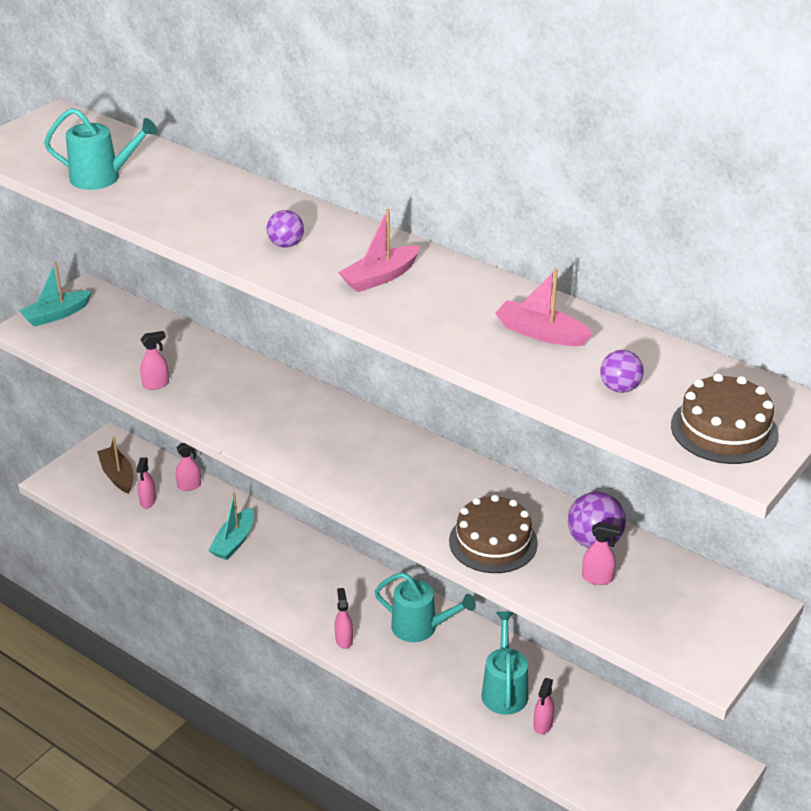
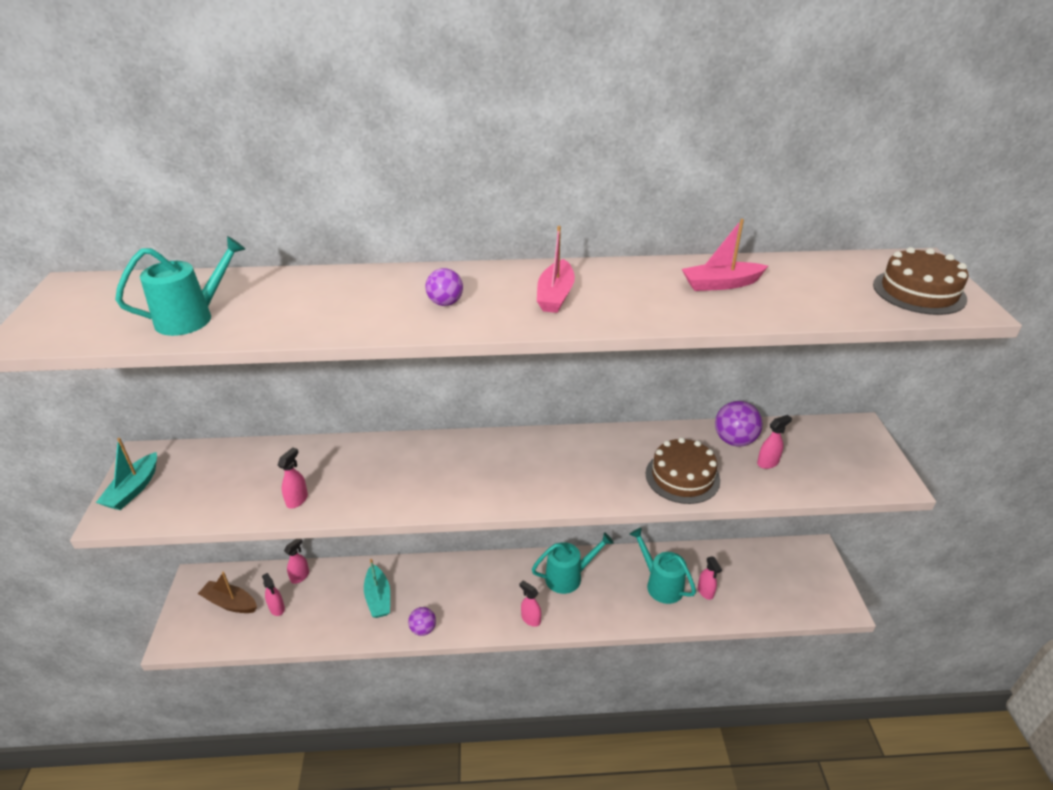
camera: 40 degrees left, 0 degrees up
purple ball [600,350,644,393] -> purple ball moved to [408,607,436,636]

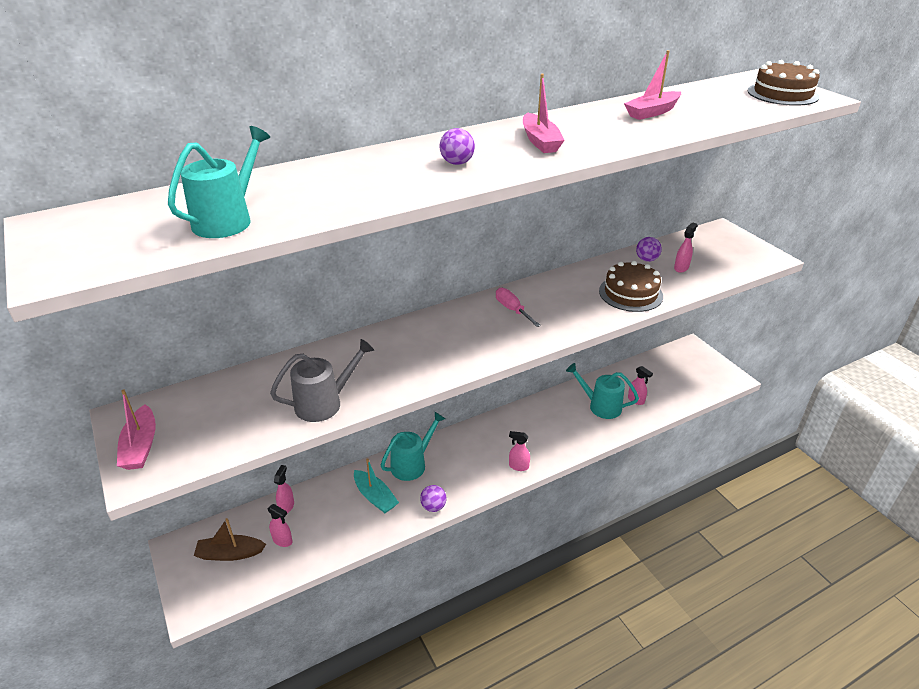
camera: 25 degrees left, 0 degrees up
turquoise boat [96,438,157,510] -> pink boat [117,389,156,470]
pink spray bottle [278,447,308,508] -> grey watering can [270,339,374,422]
turquoise watering can [532,532,613,594] -> turquoise watering can moved to [381,412,445,481]
purple ball [715,401,763,447] -> purple ball [636,237,662,262], size x0.64
none -> pink screwdriver [496,287,541,327]

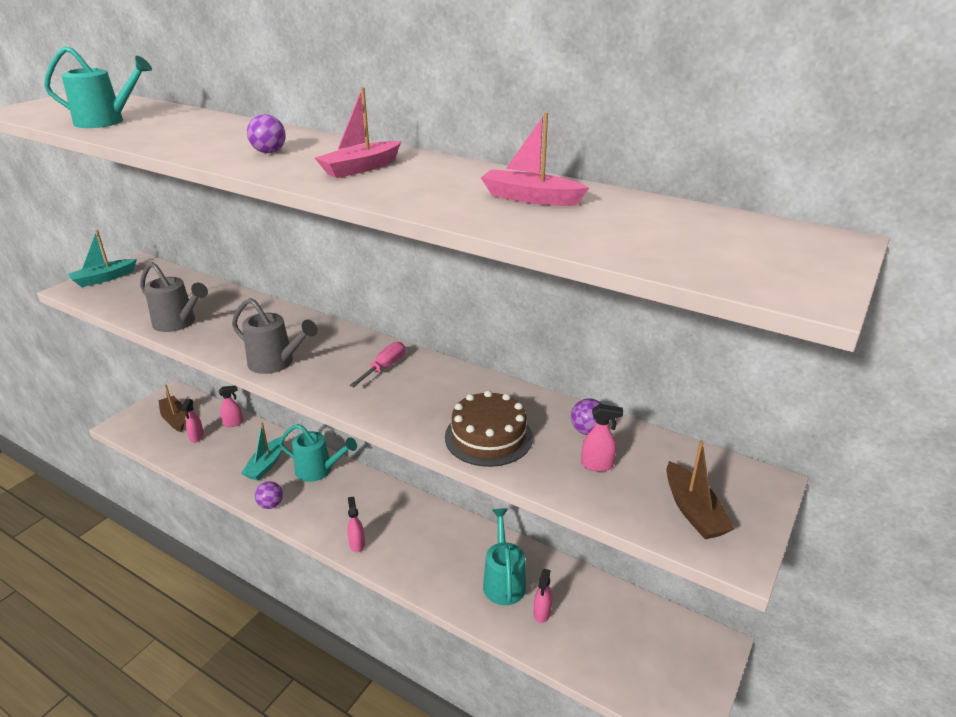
camera: 60 degrees right, 5 degrees down
pink boat [117,389,156,470] -> turquoise boat [68,230,137,287]
brown cake [748,60,819,106] -> none
none -> grey watering can [232,298,318,374]
none -> brown boat [667,440,735,539]

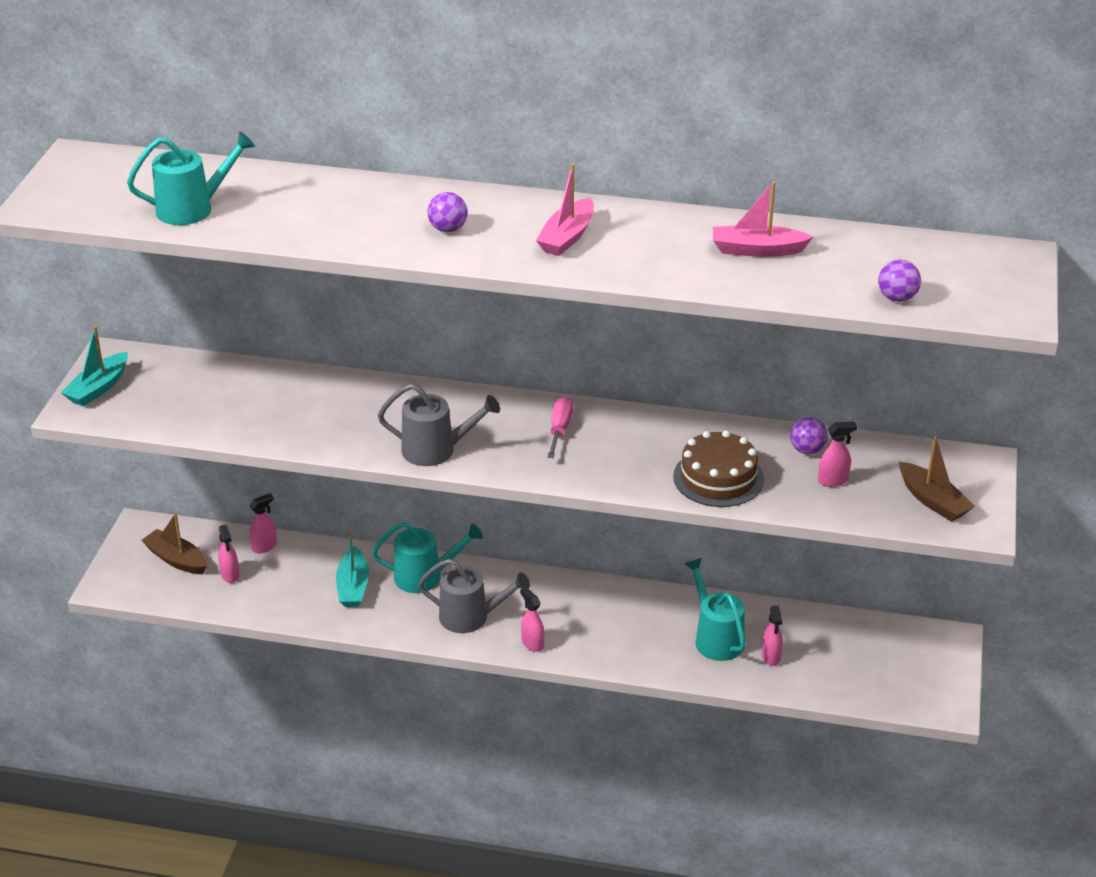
camera: 20 degrees left, 5 degrees up
grey watering can [140,262,208,332] -> grey watering can moved to [418,559,530,633]
purple ball [255,481,283,509] -> purple ball moved to [878,260,921,302]

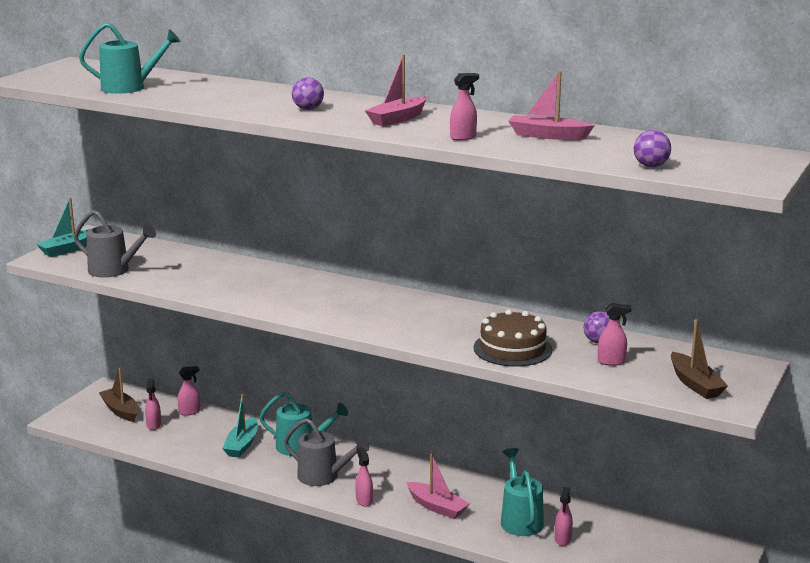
camera: 15 degrees right, 15 degrees down
grey watering can [378,384,500,466] -> grey watering can moved to [74,210,156,278]
pink screwdriver [547,397,573,458] -> none
none -> pink boat [406,454,470,519]
none -> pink spray bottle [450,73,479,141]

